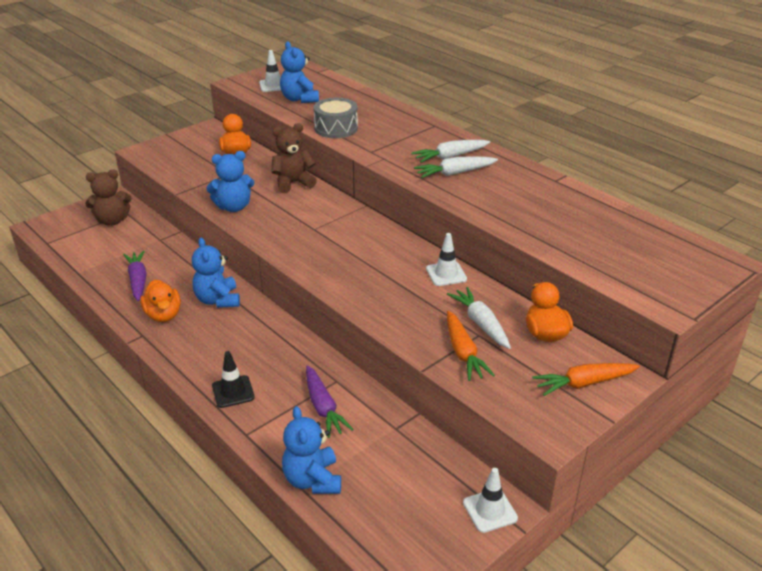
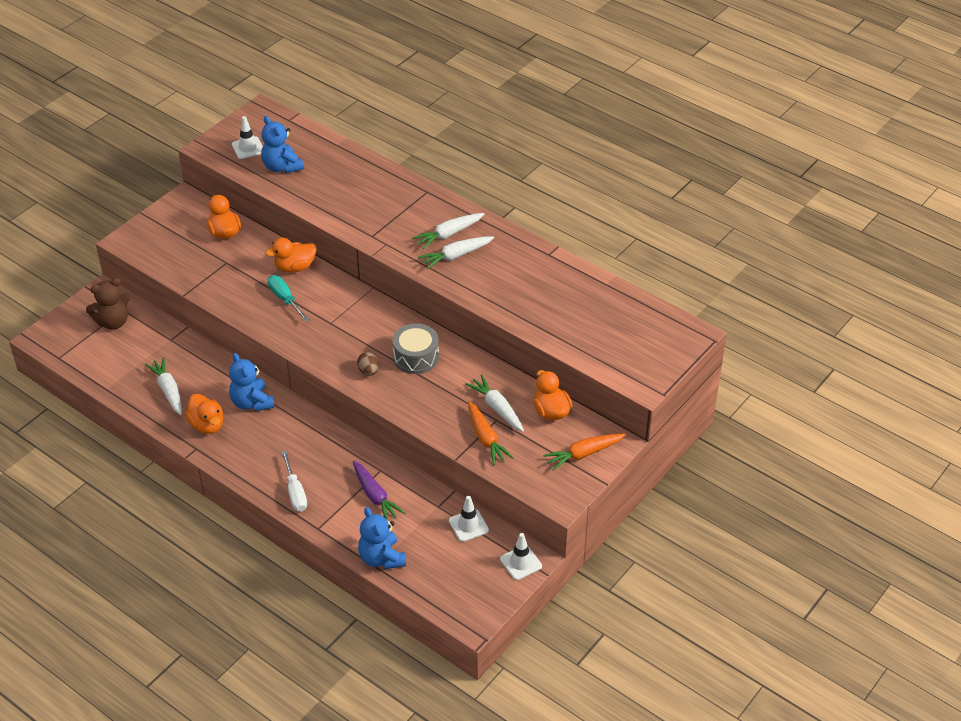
camera: 10 degrees left, 10 degrees up
purple carrot [123,250,147,301] -> white carrot [145,357,182,415]
blue teddy bear [206,151,254,212] -> none
black traffic cone [212,351,255,408] -> white screwdriver [282,451,307,512]
brown teddy bear [271,123,317,193] -> orange duck [265,238,317,272]
grey drum [313,98,358,138] -> grey drum moved to [392,323,439,374]
white traffic cone [426,233,467,286] -> white traffic cone moved to [449,496,489,542]
none -> turquoise screwdriver [268,275,309,322]
none -> brown egg [357,352,379,376]

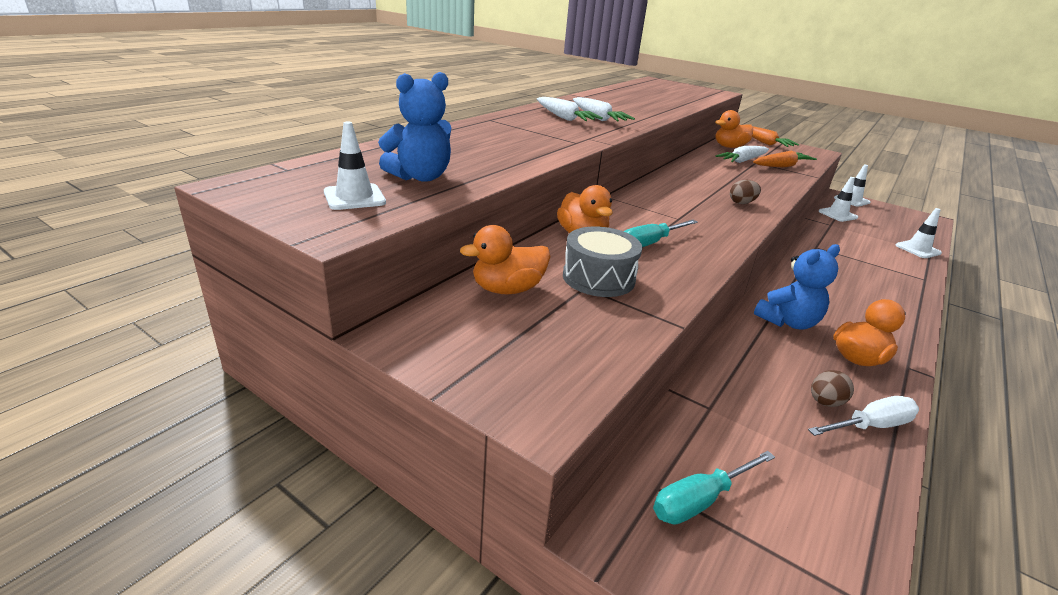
camera: 95 degrees left, 15 degrees down
brown teddy bear [86,278,130,329] -> turquoise screwdriver [653,451,775,525]
white carrot [145,357,182,415] -> brown egg [811,370,854,407]
white screwdriver [282,451,307,512] -> white screwdriver moved to [808,396,919,436]
purple carrot [353,461,405,521] -> none
blue teddy bear [358,507,406,569] -> white traffic cone [896,208,942,258]
grey drum [392,323,439,374] -> grey drum moved to [563,226,642,297]

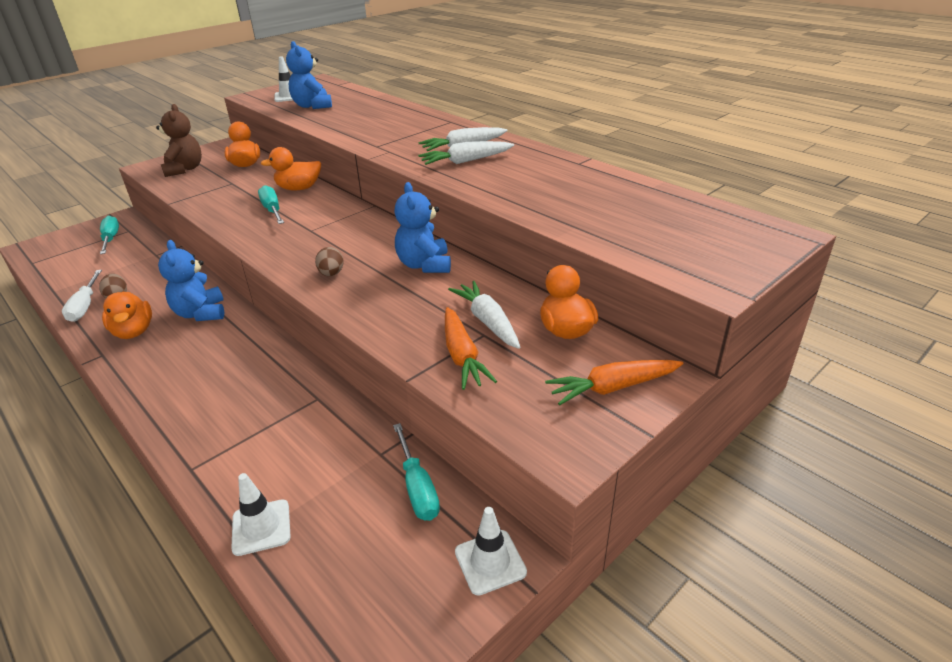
camera: 105 degrees right, 5 degrees up
grey drum [563,226,642,297] -> none
white traffic cone [818,177,858,222] -> turquoise screwdriver [393,423,440,521]
none -> brown teddy bear [156,104,202,177]
none -> blue teddy bear [394,182,451,273]

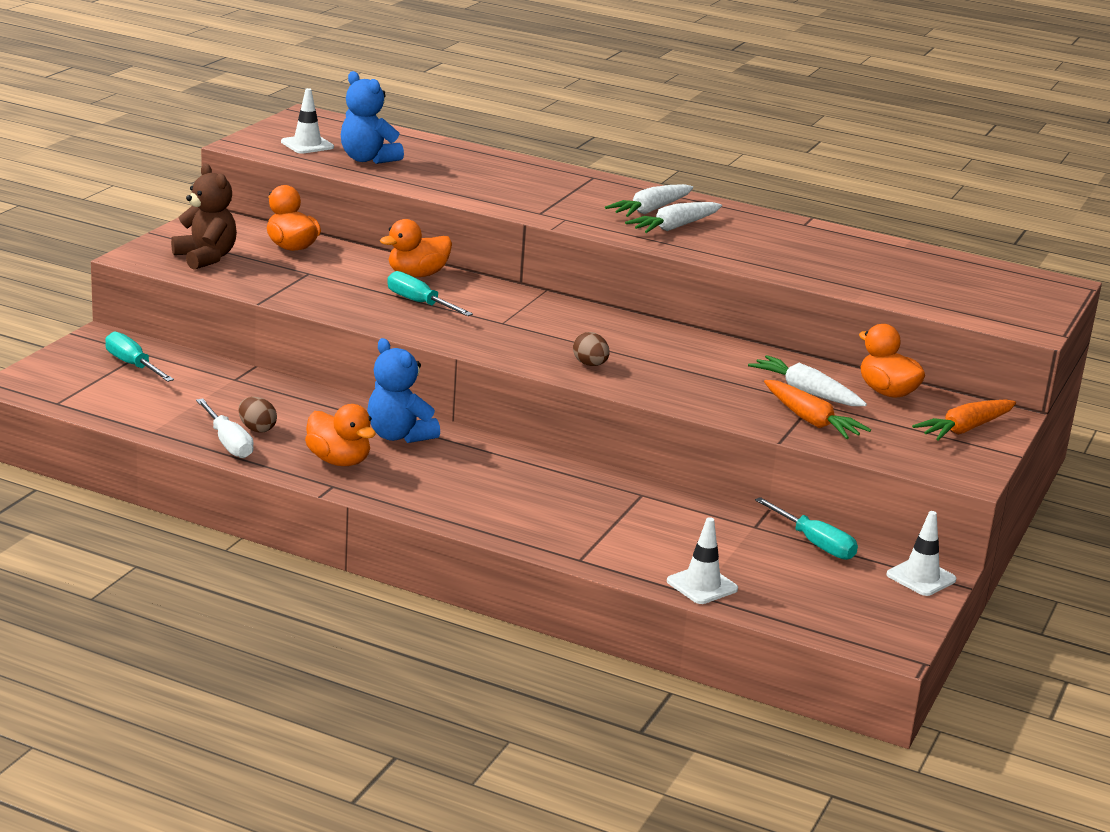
camera: 25 degrees left, 10 degrees down
blue teddy bear [394,182,451,273] -> none

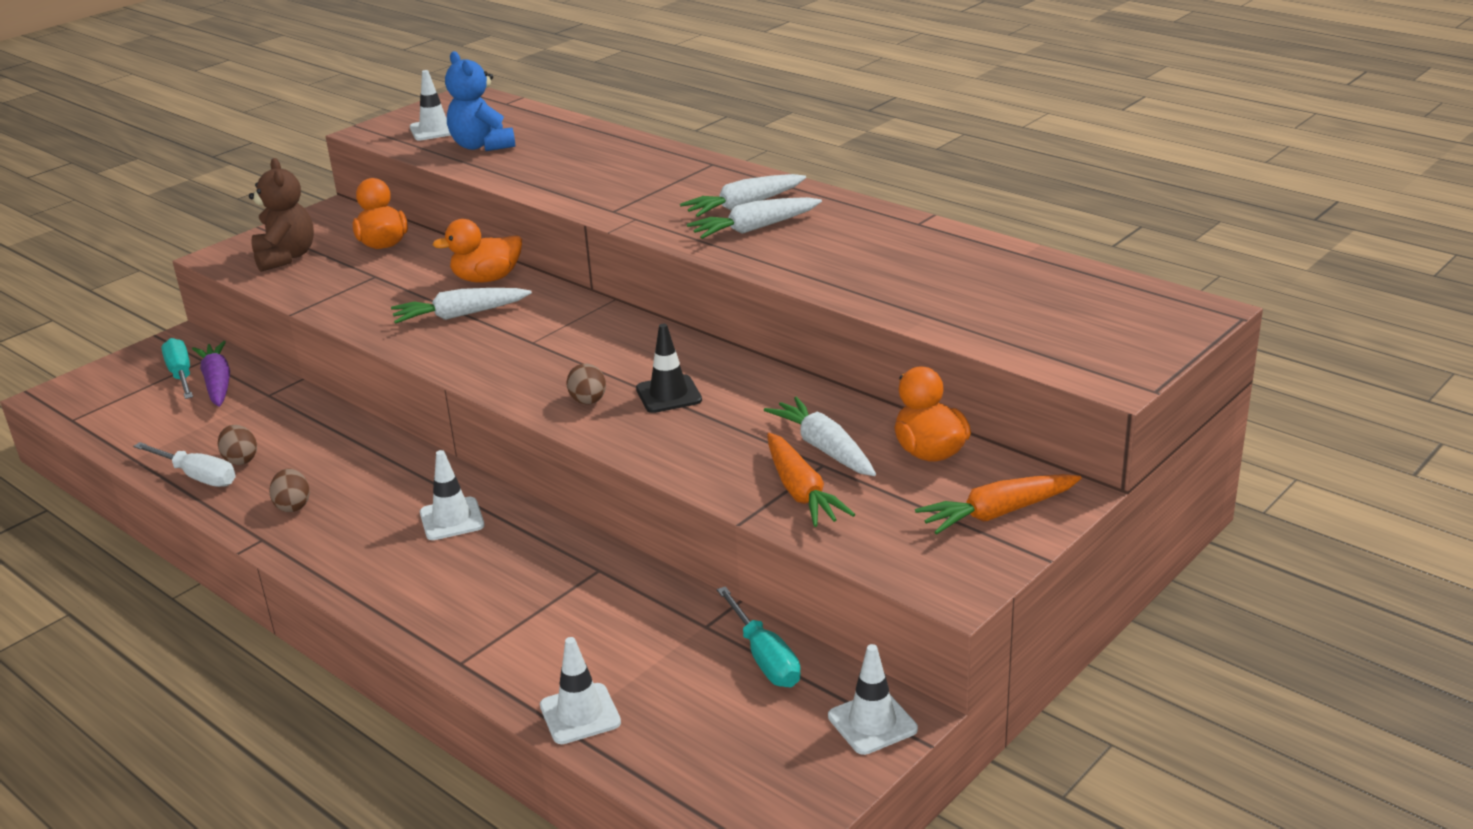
camera: 20 degrees right, 5 degrees up
white screwdriver [196,398,254,458] -> white screwdriver turned 45 degrees counterclockwise [133,442,236,487]
orange duck [305,404,376,466] -> brown egg [269,468,310,512]
blue teddy bear [367,338,440,443] -> none
turquoise screwdriver [387,271,473,316] -> white carrot [391,288,532,324]
none -> purple carrot [192,341,230,407]
none -> white traffic cone [420,450,484,540]
none -> black traffic cone [636,324,702,413]

